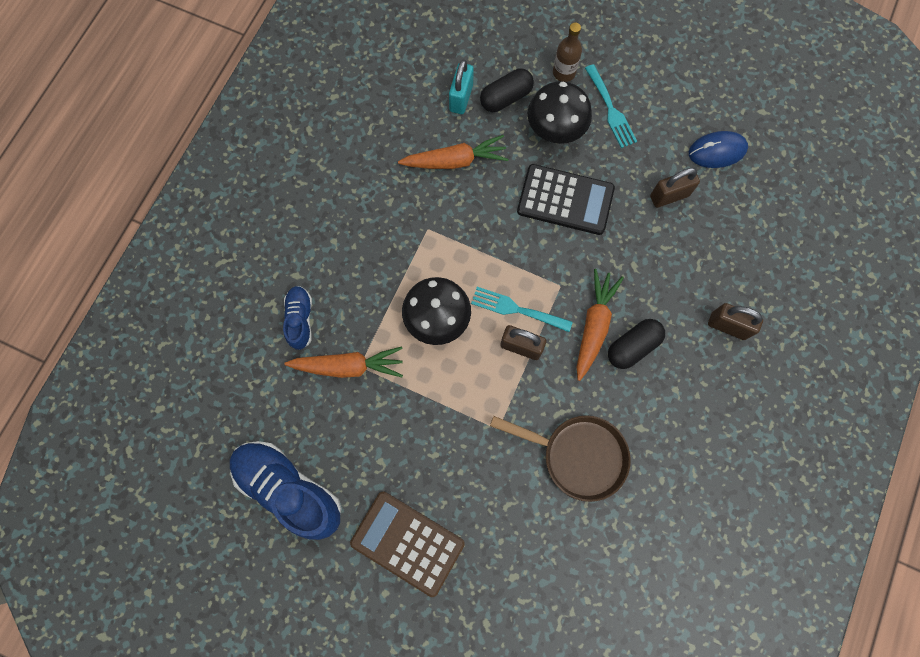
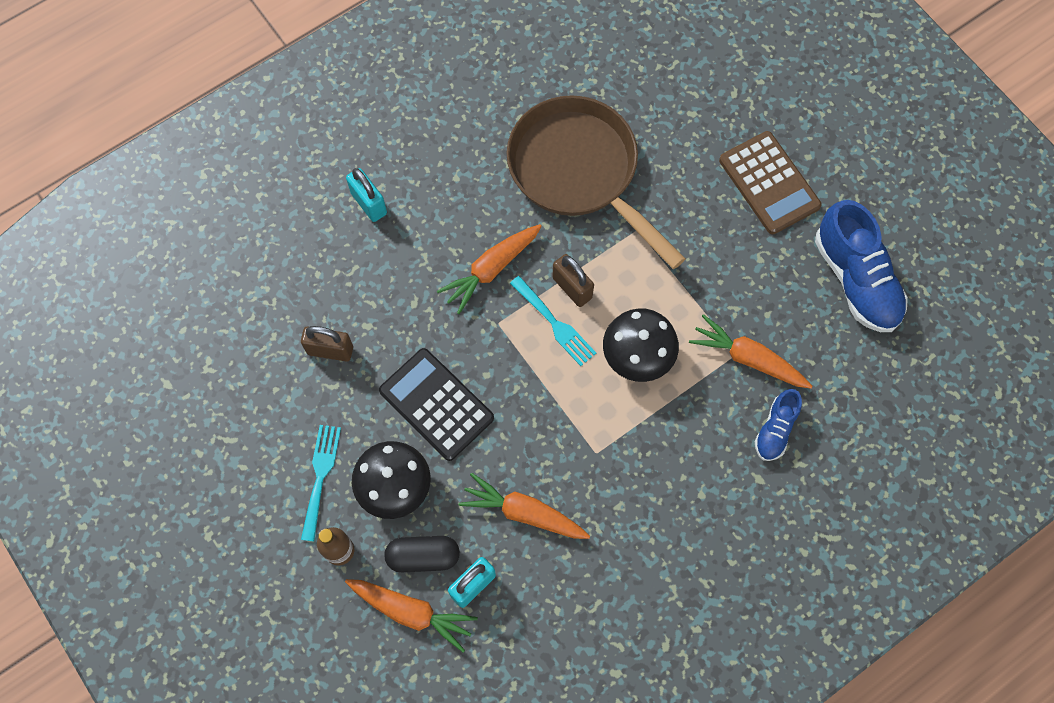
camera: 150 degrees left, 5 degrees down
brown pan [490,415,631,502] -> brown pan [507,95,686,269], size x1.55
black capsule [608,319,665,369] -> none
blue mouse [689,131,748,168] -> none
brown padlock [708,303,763,340] -> turquoise padlock [346,168,387,222]
none -> orange carrot [345,579,478,652]

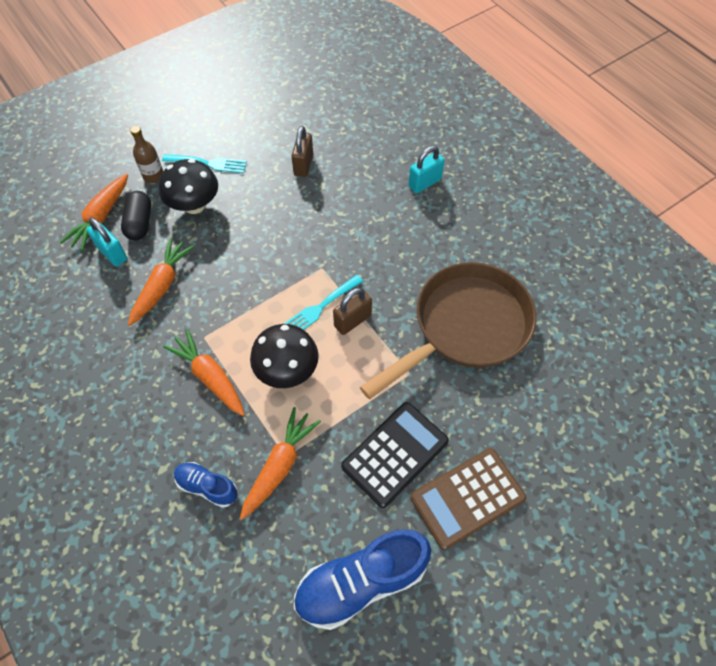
camera: 90 degrees right, 10 degrees down
black calculator [379,348,494,461] -> black calculator moved to [341,402,449,508]
orange carrot [437,224,542,314] -> orange carrot moved to [163,329,245,416]

